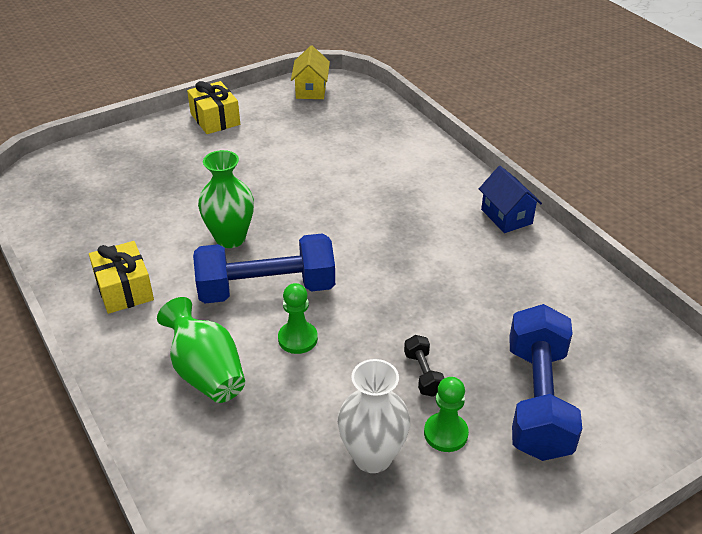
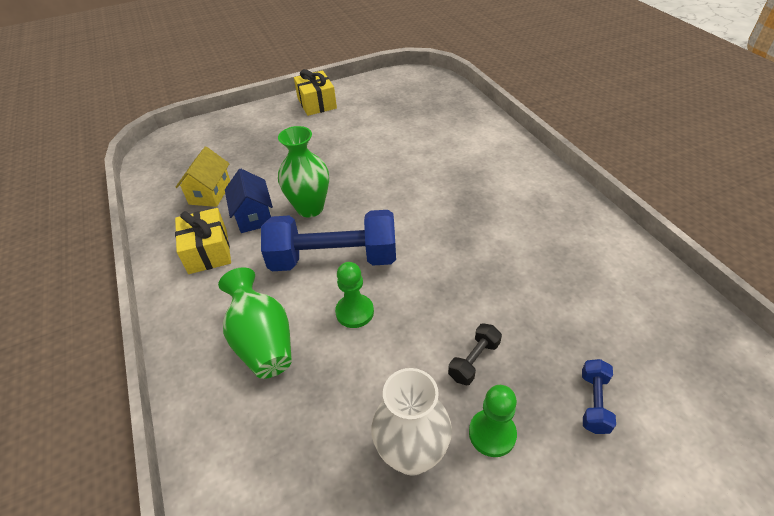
camera: 10 degrees right, 5 degrees up
yellow house [291,46,330,99] -> yellow house moved to [176,147,230,207]
black dumbbell [404,335,444,397] -> black dumbbell turned 45 degrees clockwise [448,323,502,386]
blue house [479,166,542,233] -> blue house moved to [225,169,273,233]
blue dumbbell [509,304,582,461] -> blue dumbbell [582,359,616,434], size x0.42

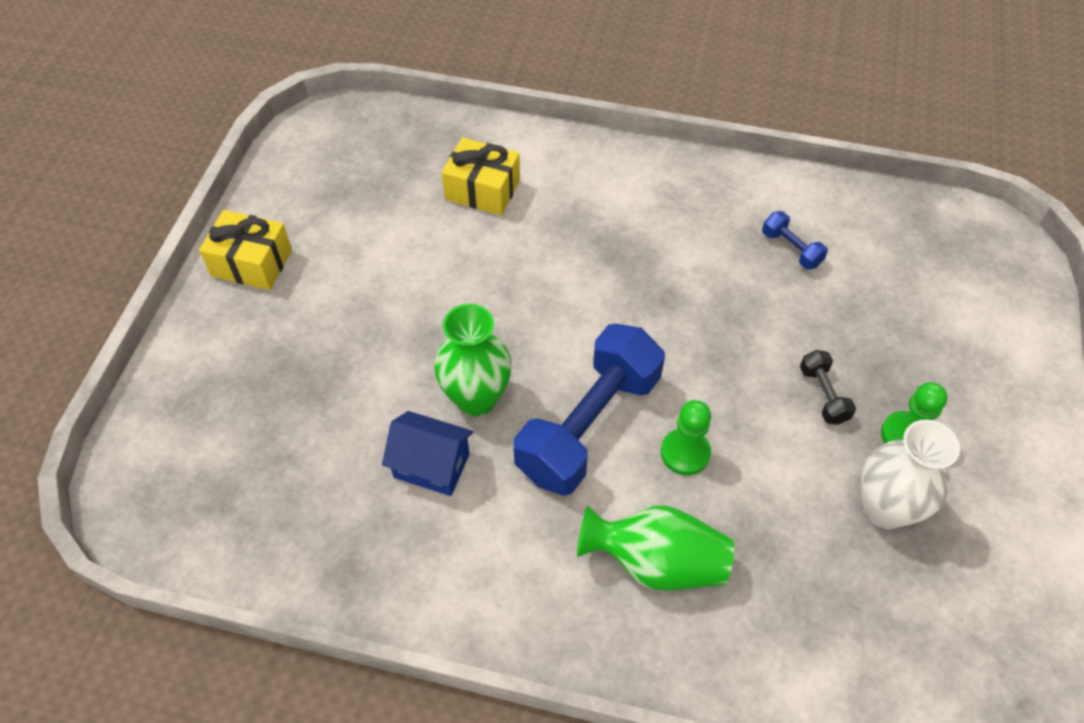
camera: 55 degrees left, 10 degrees up
yellow gift [175,208,231,274] -> yellow gift moved to [442,137,520,215]
yellow house [176,147,230,207] -> none
blue dumbbell [582,359,616,434] -> blue dumbbell moved to [762,211,828,270]

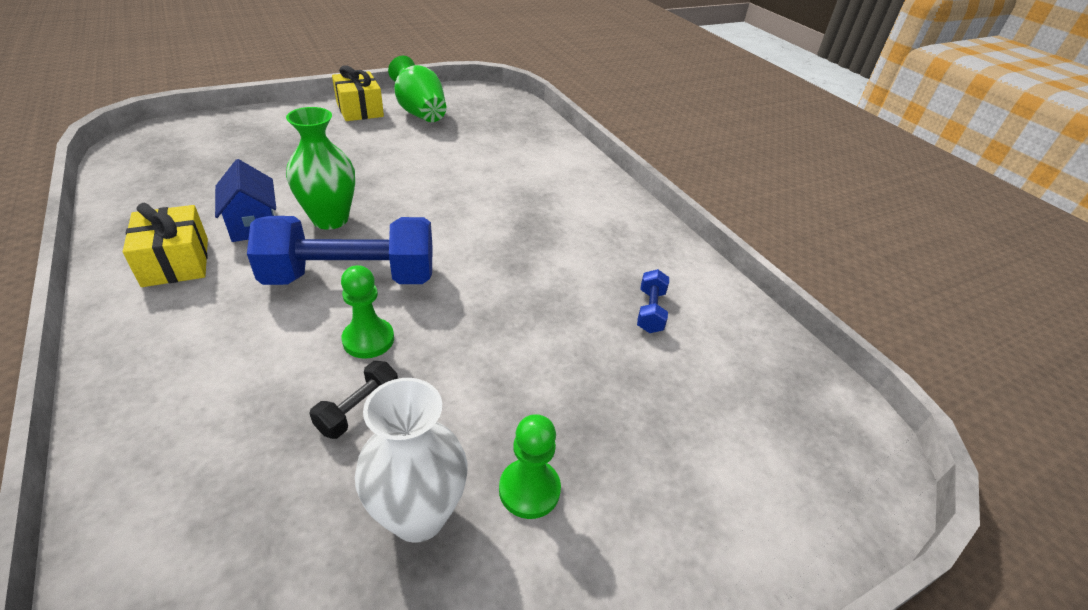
camera: 45 degrees right, 15 degrees down
yellow gift [442,137,520,215] -> yellow gift moved to [122,203,208,287]
green vase [577,505,734,591] -> green vase moved to [388,56,446,122]
black dumbbell [800,350,856,425] -> black dumbbell moved to [309,361,398,439]

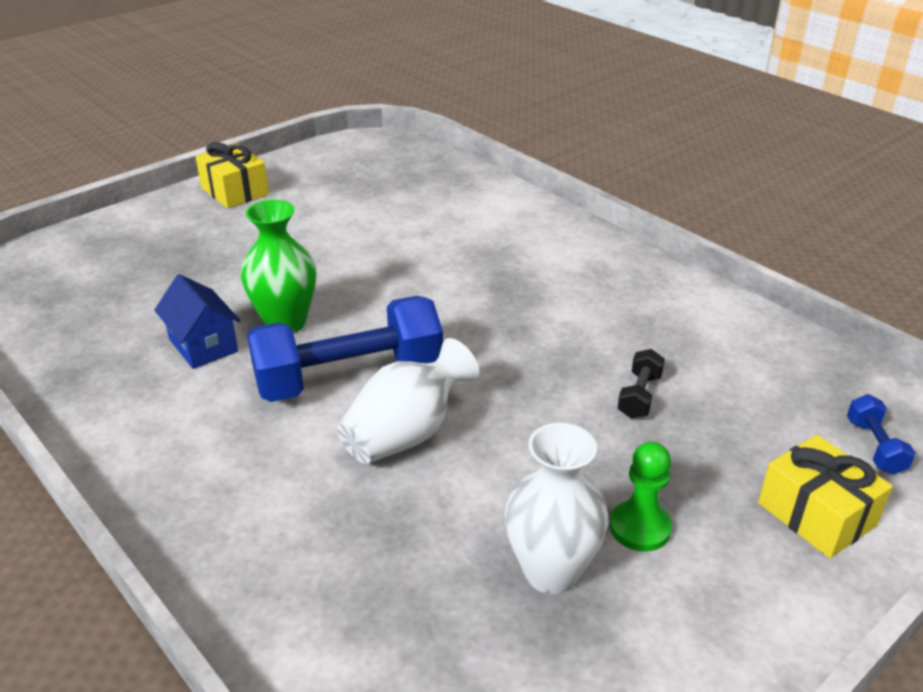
camera: 10 degrees left, 5 degrees down
yellow gift [122,203,208,287] -> yellow gift moved to [758,435,893,558]
black dumbbell [309,361,398,439] -> black dumbbell moved to [618,349,665,419]
green pawn [341,265,394,359] -> white vase [337,338,479,464]
green vase [388,56,446,122] -> none
blue dumbbell [637,269,669,333] -> blue dumbbell moved to [847,394,916,475]

